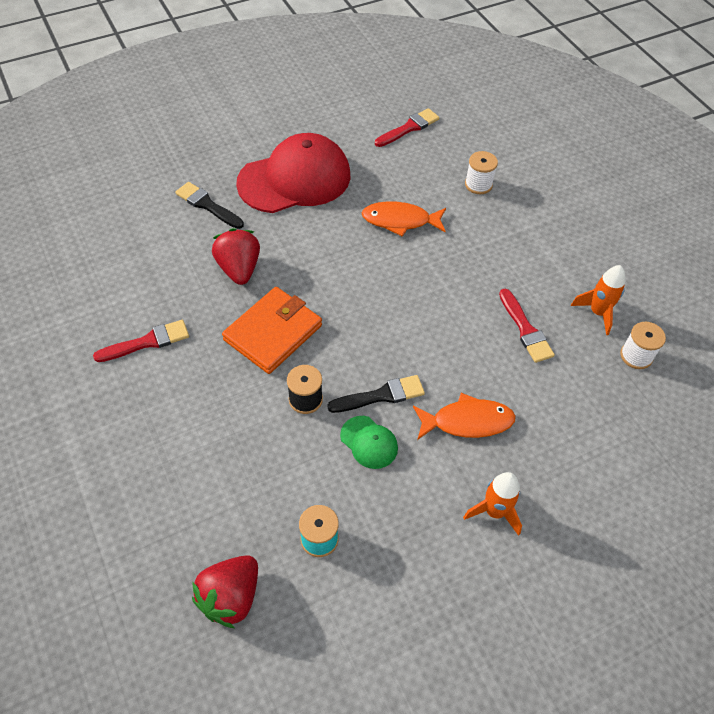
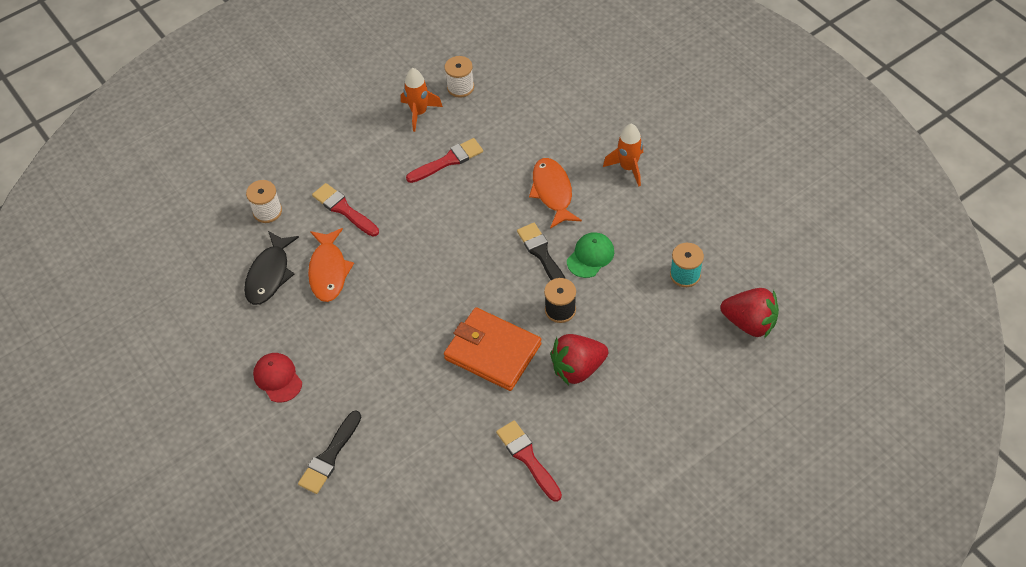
camera: 95 degrees left, 0 degrees up
red strawberry [212,228,260,285] -> red strawberry moved to [550,334,608,385]
red cap [236,133,351,213] -> red cap [253,353,302,403], size x0.43
red brush [375,108,439,147] -> red brush moved to [312,183,379,237]
none -> black fish [244,231,299,305]

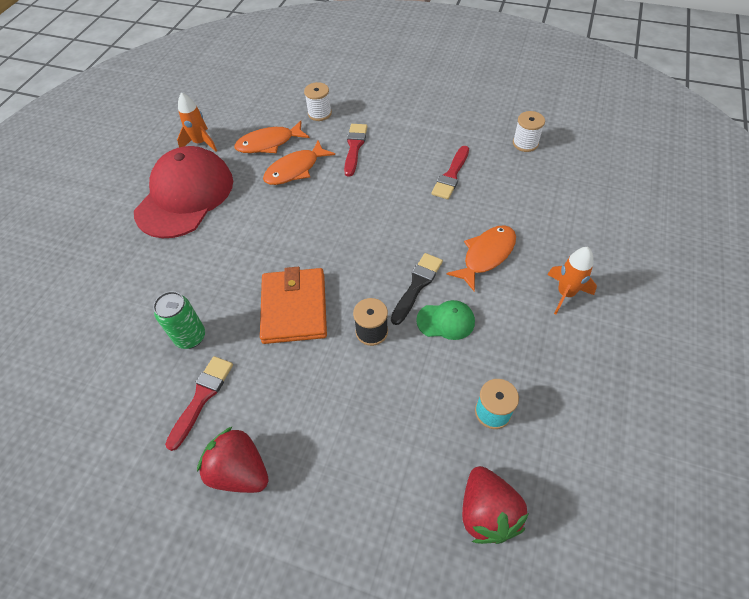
camera: 55 degrees right, 0 degrees up
black fish [244,231,299,305] -> orange fish [234,121,309,153]
red cap [253,353,302,403] -> red cap [134,146,233,238], size x2.32
black brush [298,410,361,494] -> none
orange rocket [401,68,443,132] -> orange rocket moved to [177,92,217,152]
red brush [406,138,483,183] -> red brush turned 90 degrees clockwise [431,146,469,199]
red strawberry [550,334,608,385] -> red strawberry moved to [197,426,269,493]
none -> green can [153,291,205,349]

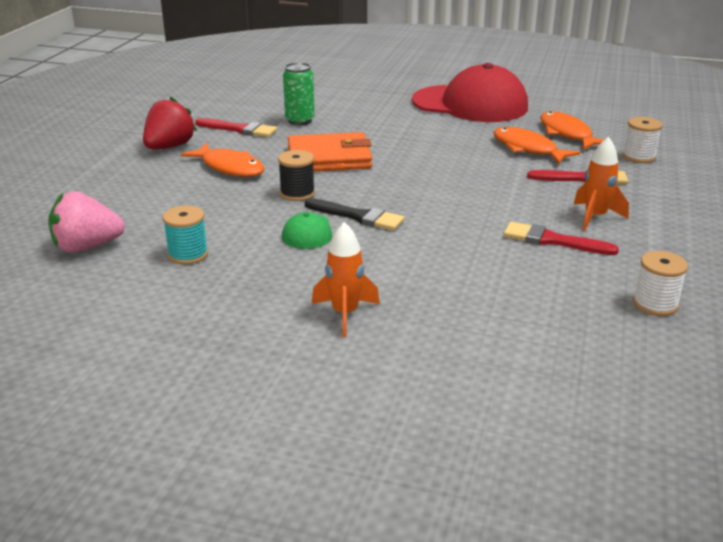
camera: 85 degrees right, 25 degrees down
orange rocket [177,92,217,152] -> orange rocket moved to [574,137,629,231]
orange fish [446,225,516,291] -> orange fish moved to [181,143,264,177]
red strawberry [462,466,529,544] -> pink strawberry [48,191,125,253]

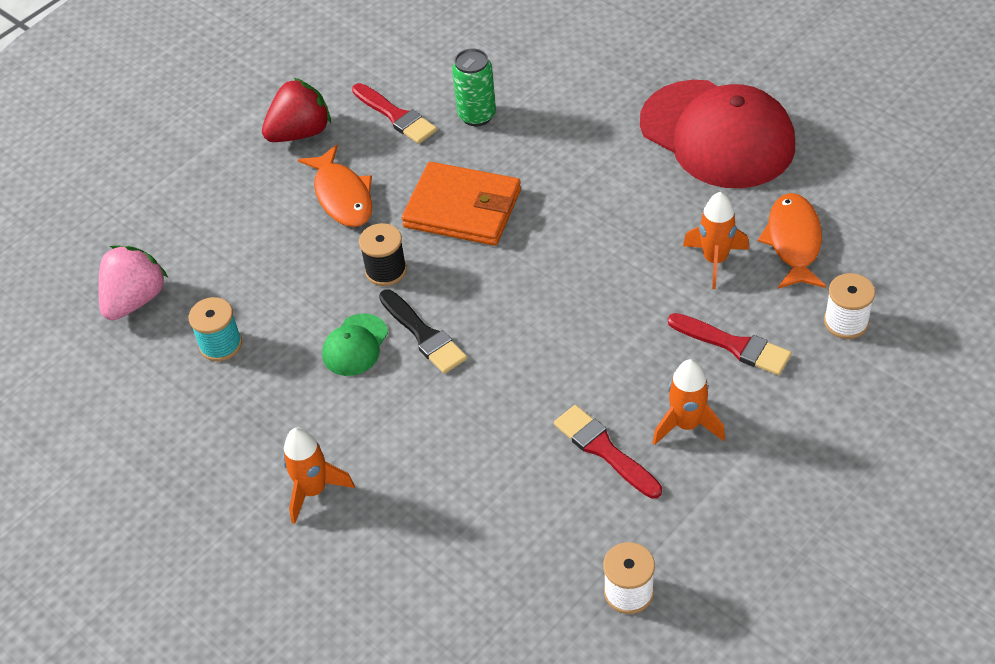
camera: 30 degrees right, 20 degrees up
pink strawberry [48,191,125,253] -> pink strawberry turned 105 degrees clockwise [98,245,168,320]
orange fish [493,127,580,164] -> orange rocket [683,192,749,289]

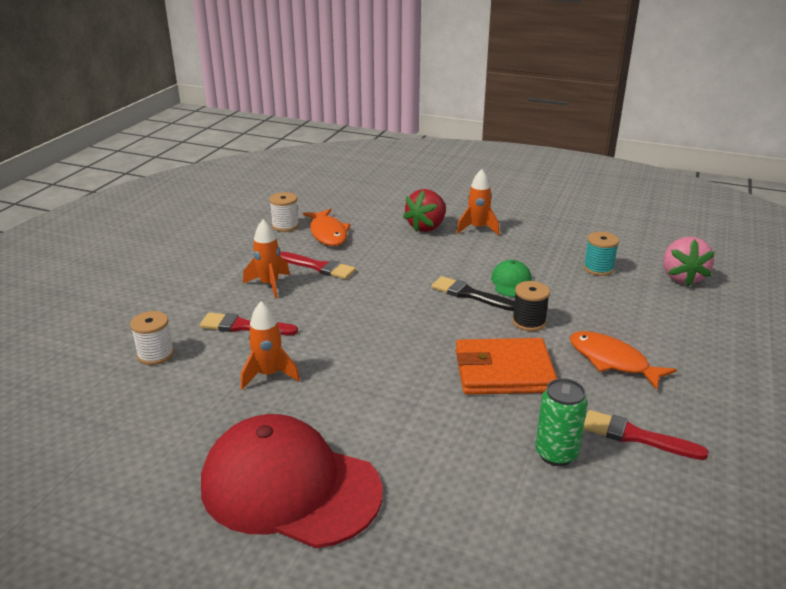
camera: 155 degrees right, 20 degrees down
red strawberry [262,78,331,142] -> red strawberry moved to [403,189,446,232]
orange fish [758,193,826,289] -> orange fish moved to [303,209,350,246]

